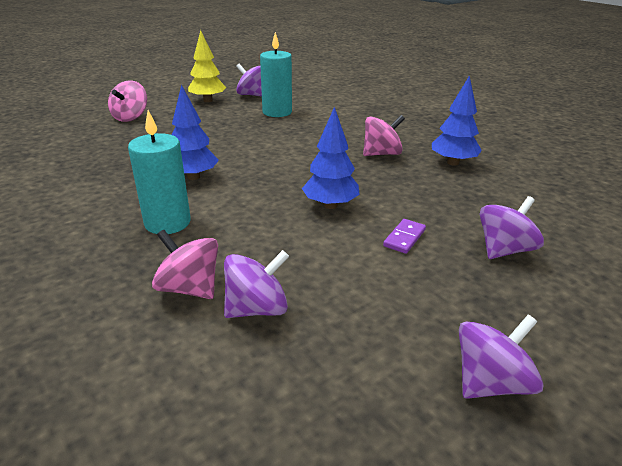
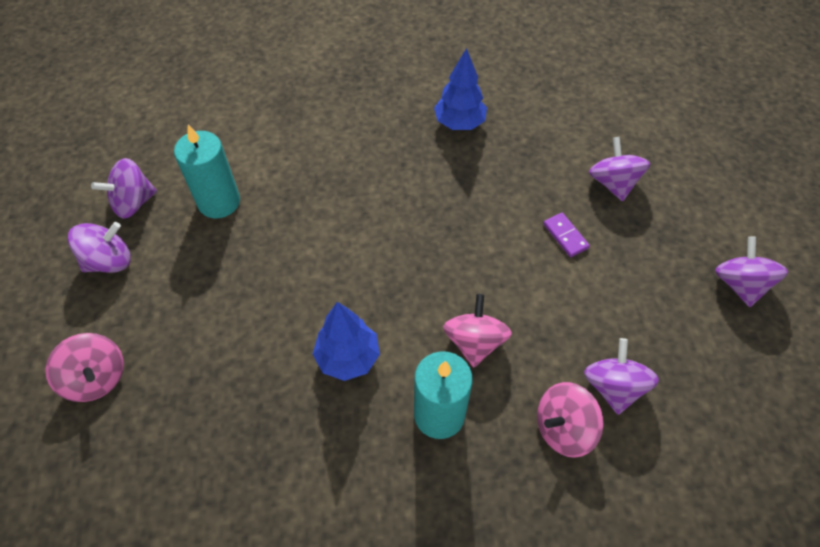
camera: 60 degrees left, 25 degrees up
yellow tree [188,30,226,102] -> purple spinning top [68,222,131,273]
blue tree [302,107,360,209] -> none
pink spinning top [363,115,405,156] -> pink spinning top moved to [443,294,512,368]

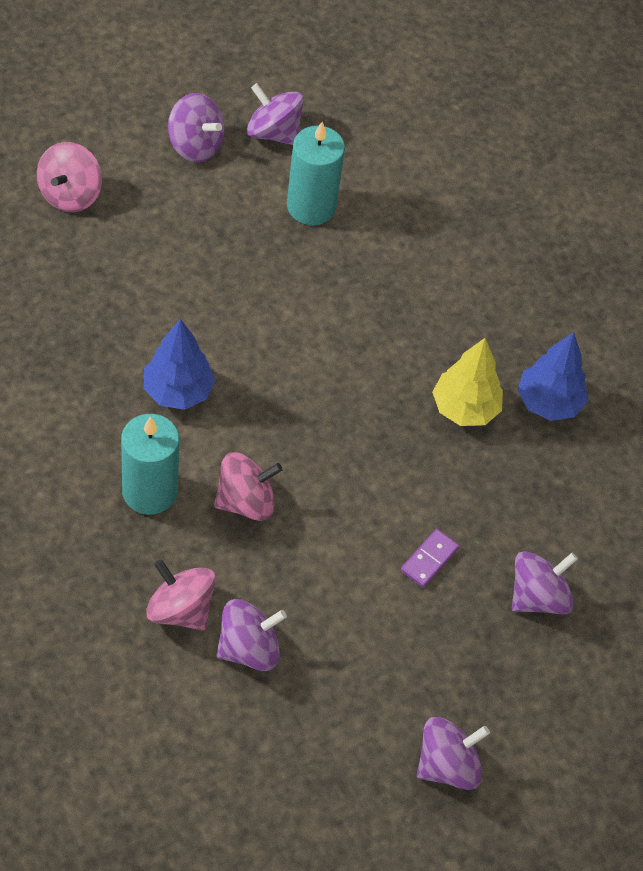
camera: 60 degrees right, 0 degrees up
none -> yellow tree [432,338,503,426]

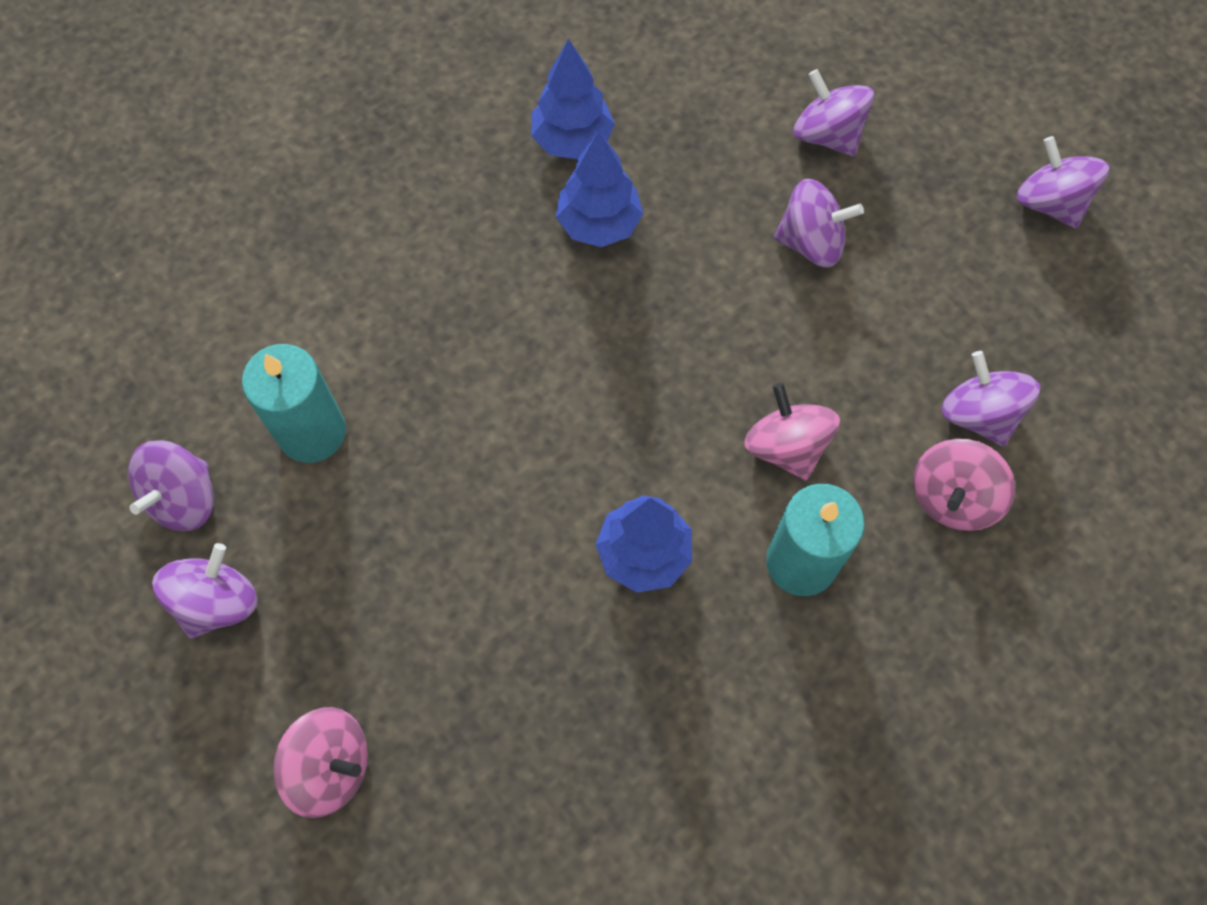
camera: 90 degrees left, 10 degrees up
purple domino [401,529,459,588] -> purple spinning top [774,179,864,268]
yellow tree [432,338,503,426] -> blue tree [556,130,643,247]

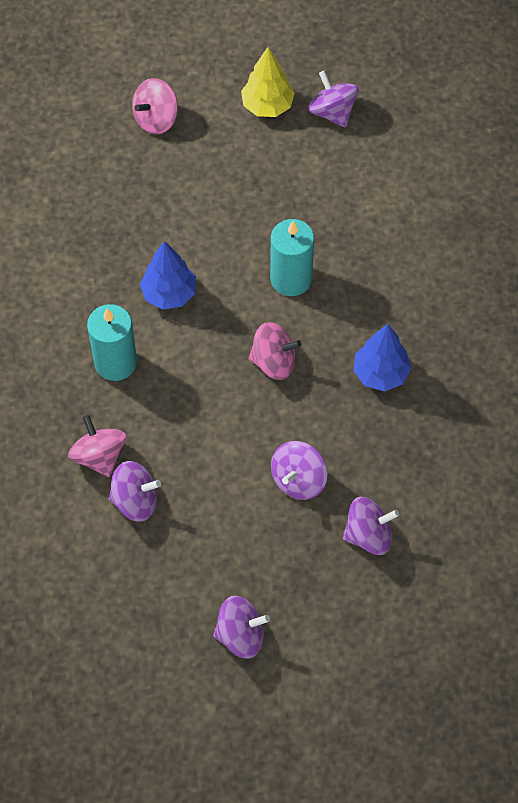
camera: 120 degrees right, 5 degrees down
purple spinning top [152,543,258,639] -> yellow tree [241,47,295,117]
turquoise candle [242,344,346,463] -> turquoise candle moved to [270,219,314,296]
blue tree [531,39,615,159] -> none
pink spinning top [744,383,840,480] -> pink spinning top moved to [249,322,301,380]

